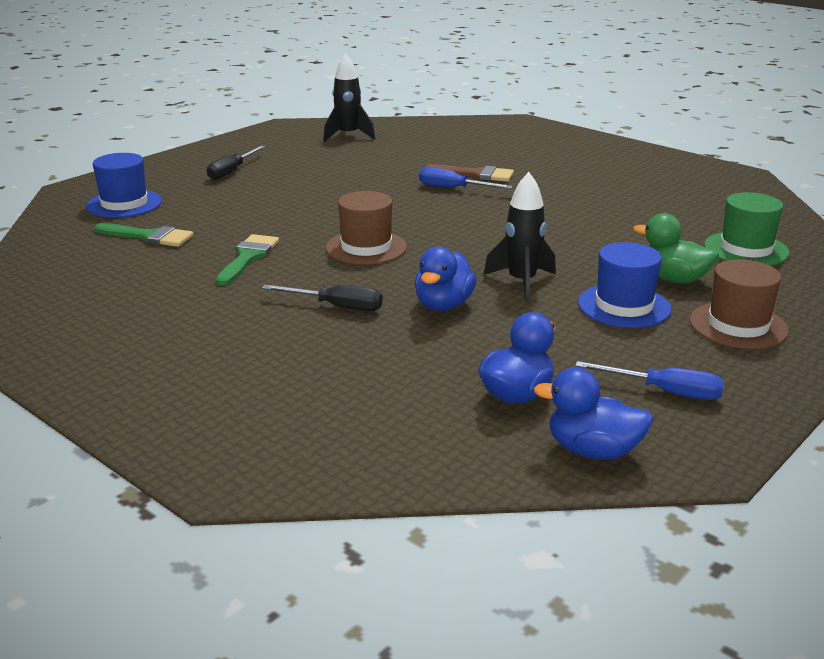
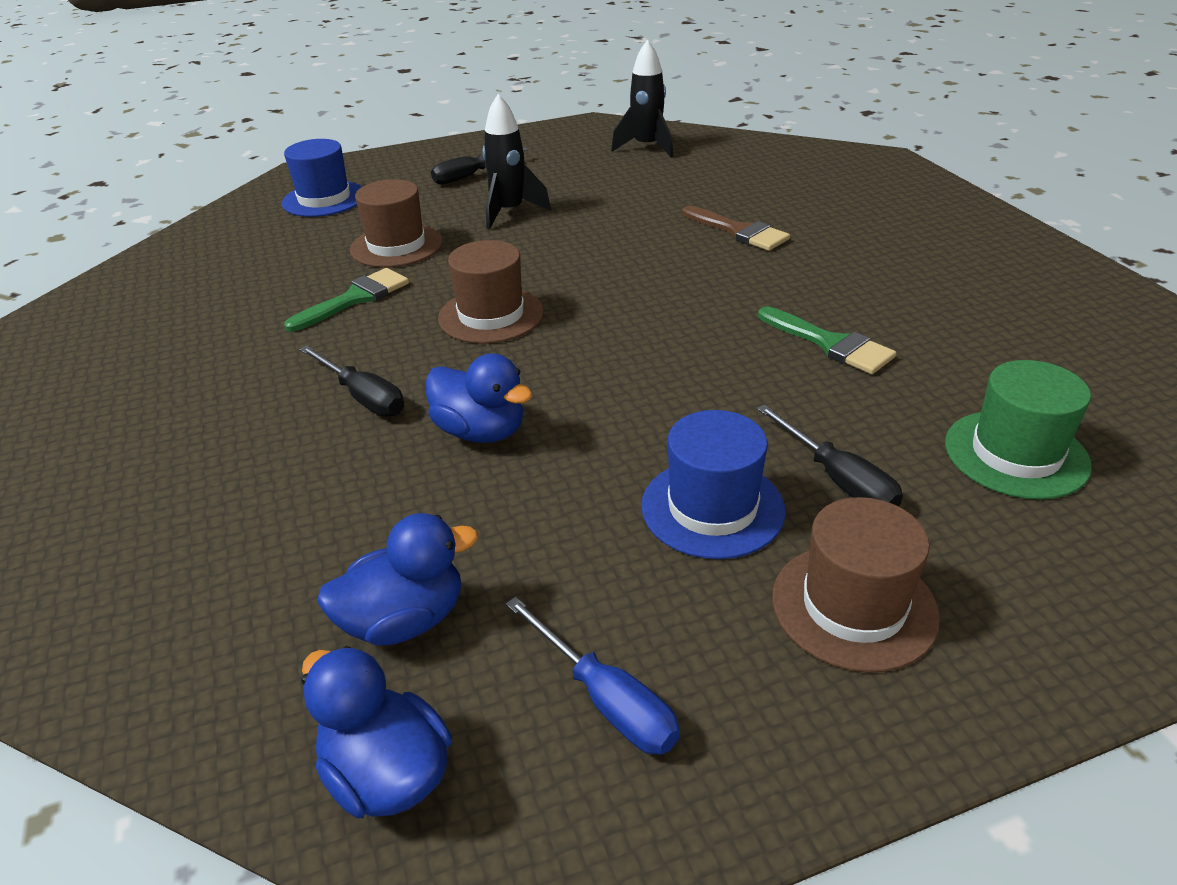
camera: 30 degrees right, 10 degrees up
green brush [95,223,193,247] -> green brush moved to [758,306,896,374]
blue duck [415,247,477,311] -> blue duck turned 105 degrees counterclockwise [426,353,533,443]
blue screwdriver [419,167,513,189] -> none
black rocket [484,172,556,302] -> black rocket moved to [483,94,551,230]
green duck [633,213,719,284] -> black screwdriver [757,404,903,506]
none -> brown hat [350,179,443,267]

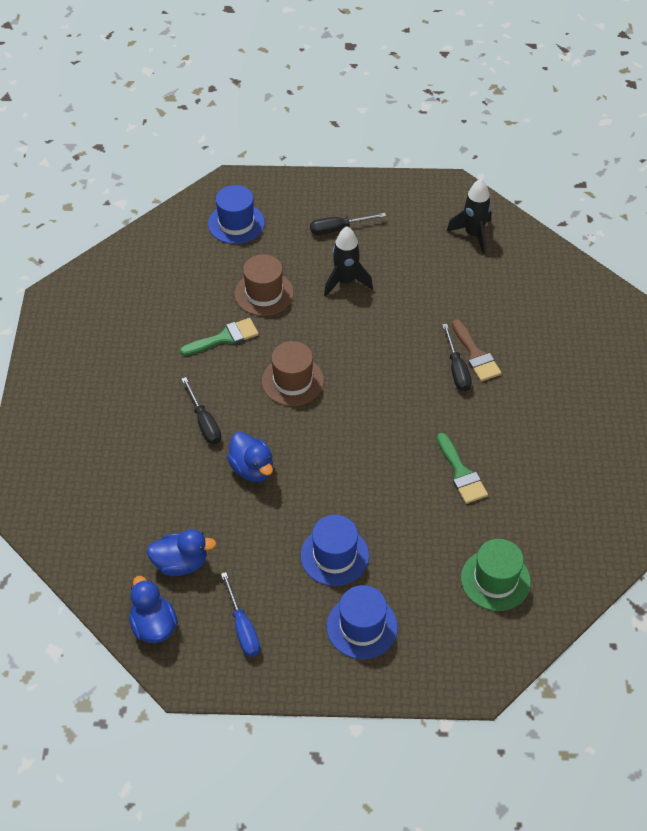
camera: 20 degrees right, 15 degrees up
black screwdriver [757,404,903,506] -> black screwdriver moved to [442,324,472,391]
brown hat [772,497,940,672] -> blue hat [327,585,398,659]

